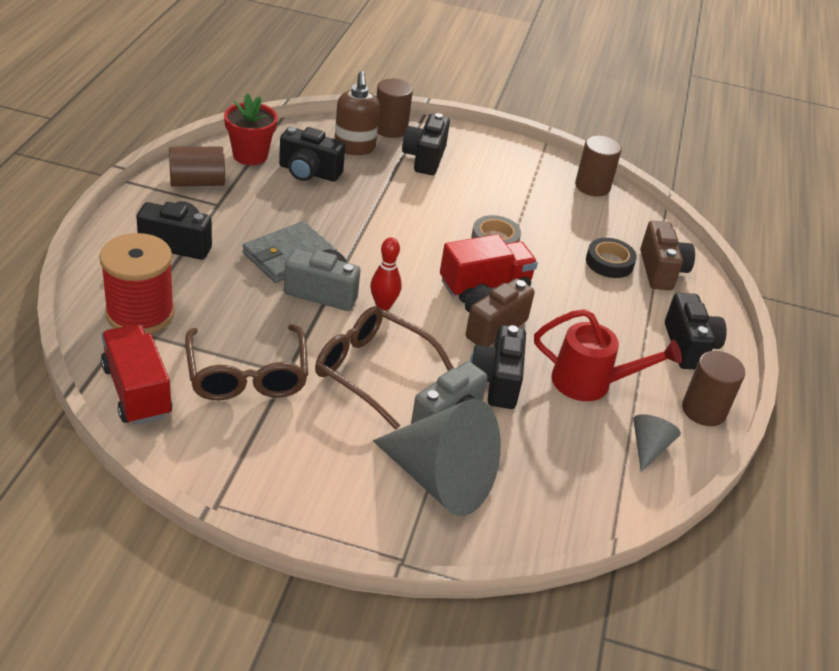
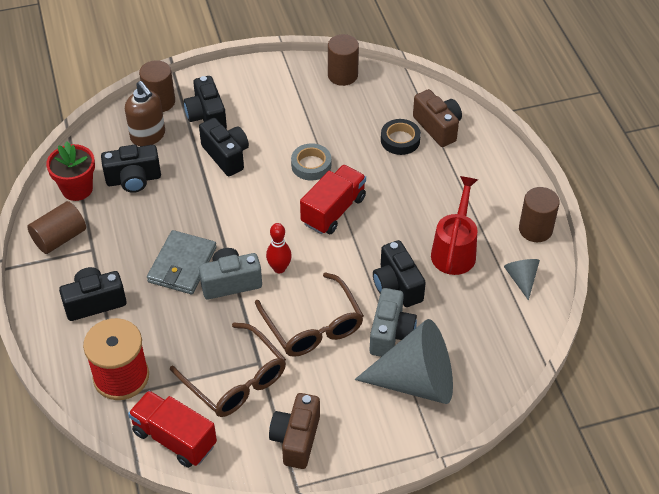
camera: 25 degrees left, 10 degrees up
brown glasses [315,306,454,429] -> brown glasses turned 120 degrees counterclockwise [255,272,364,357]
brown camera [465,278,535,346] -> brown camera moved to [269,393,320,469]
red watering can [534,309,682,401] -> red watering can turned 60 degrees counterclockwise [431,176,478,275]
black camera [665,293,727,369] -> black camera moved to [199,118,249,176]

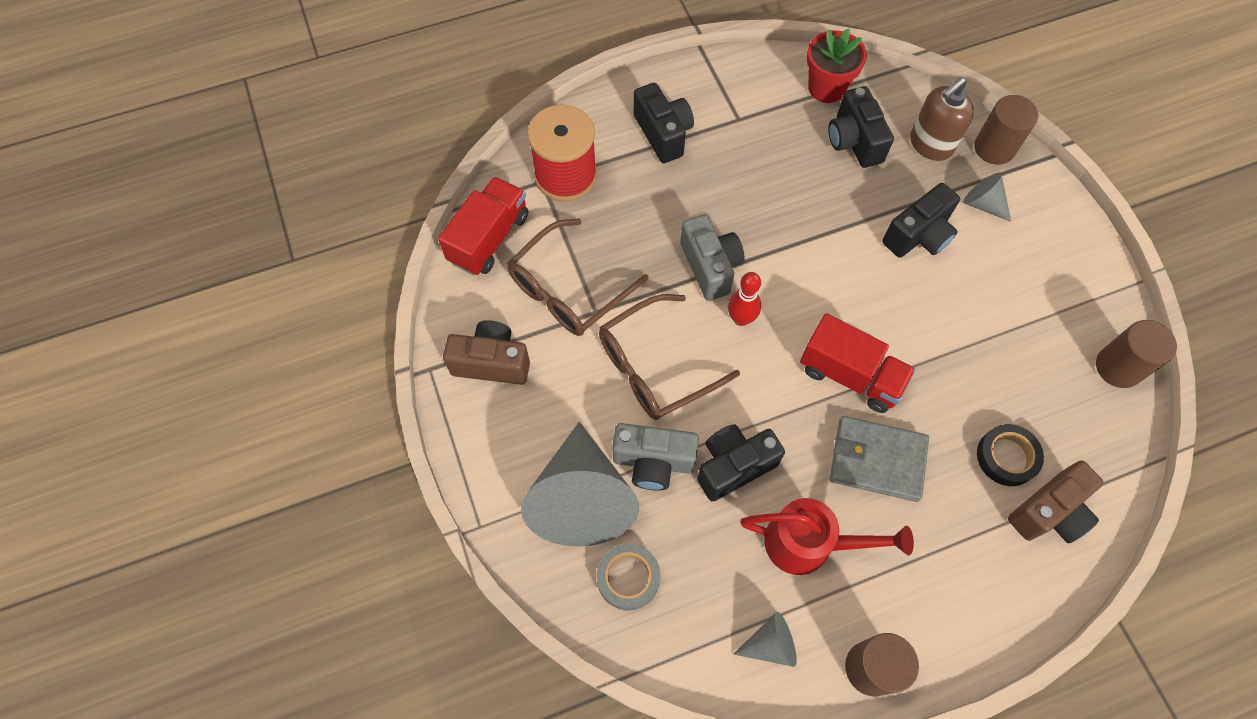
camera: 85 degrees right, 15 degrees up
brown cylinder [27,201,86,254] -> none
grey wallet [147,230,217,294] -> grey wallet moved to [830,416,929,502]
black camera [184,76,227,129] -> grey cone [963,173,1011,222]
grey tape [291,143,331,181] -> grey tape moved to [597,543,660,610]

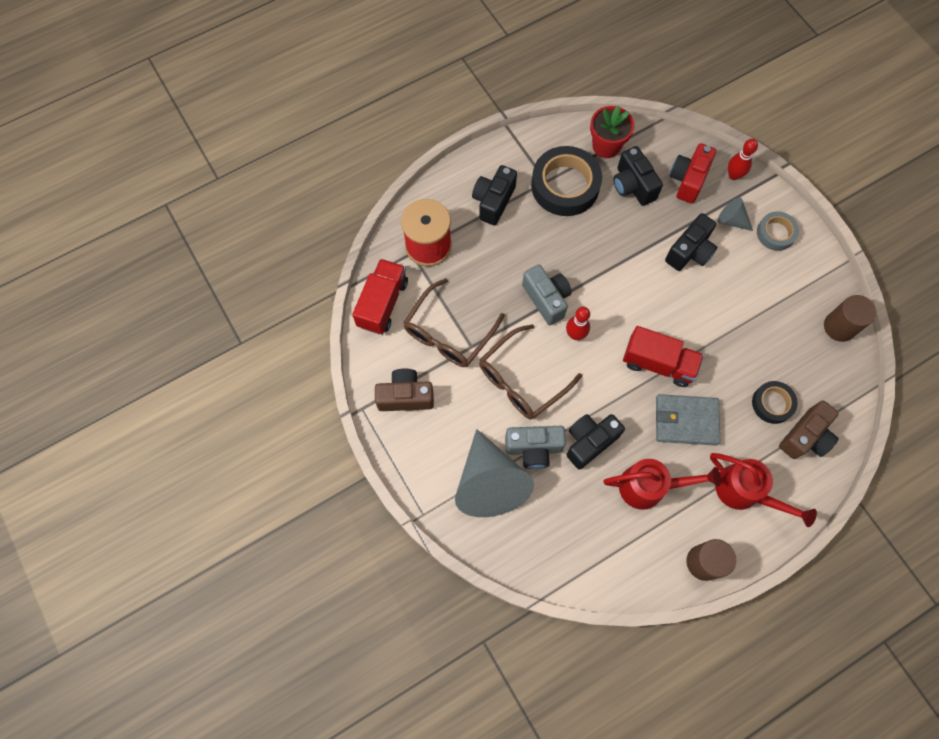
camera: 10 degrees left, 5 degrees up
grey tape [597,543,660,610] -> grey tape moved to [757,211,799,251]
black camera [634,83,694,163] -> black camera turned 120 degrees counterclockwise [472,165,517,226]
grey cone [734,612,797,667] -> none
brown soap dispenser [910,77,974,161] -> red camera [669,143,716,203]
brown cylinder [974,95,1039,165] -> red bowling pin [728,139,758,180]
none -> black tape [531,146,602,216]
none -> red watering can [710,453,817,527]

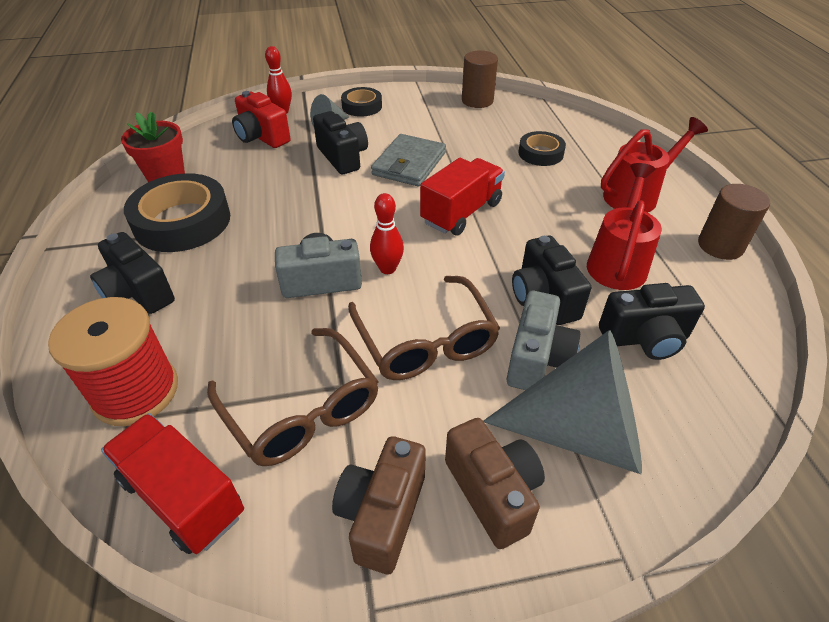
camera: 70 degrees left, 25 degrees down
black camera [613,146,663,206] -> black camera moved to [599,283,705,360]
grey wallet [656,394,720,446] -> grey wallet moved to [371,134,446,187]
grey tape [757,211,799,251] -> black tape [341,87,382,117]
brown camera [779,400,839,459] -> brown camera moved to [445,418,545,549]

